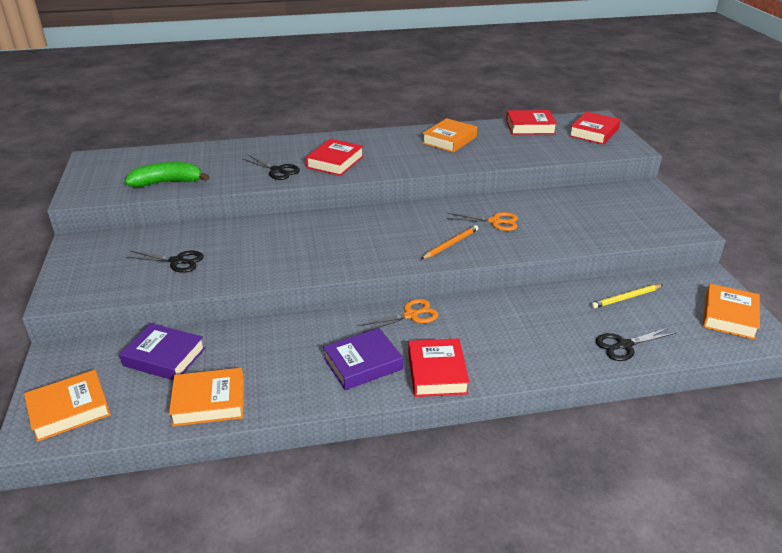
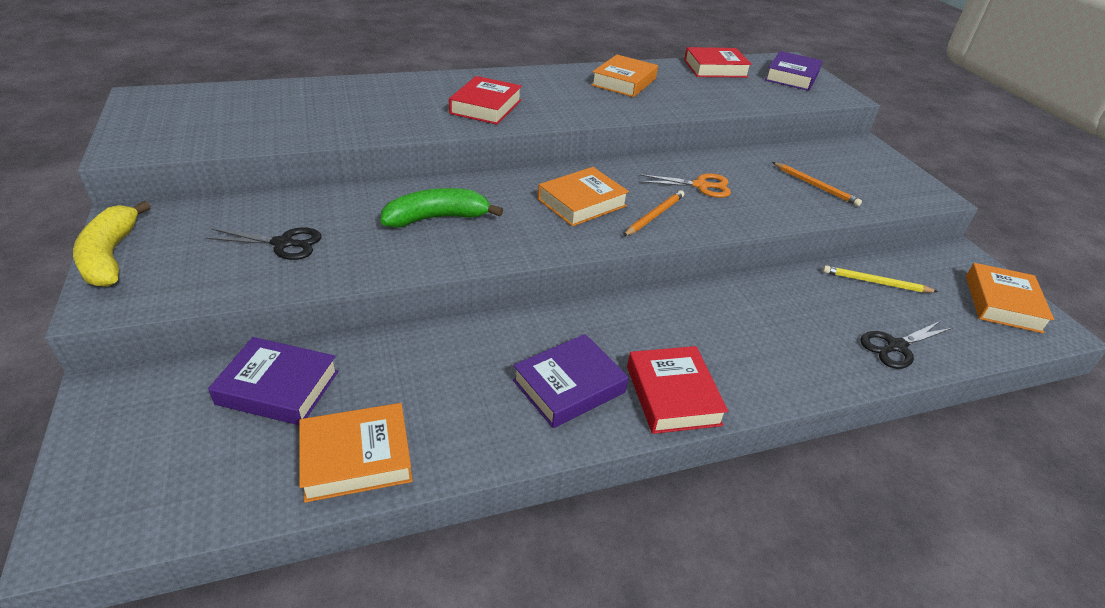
camera: 10 degrees left, 5 degrees up
orange book [24,370,111,442] -> orange book moved to [538,167,629,226]
green banana [125,162,210,187] -> green banana moved to [381,188,503,228]
black scissors [243,155,300,180] -> none
orange scissors [358,299,438,333] -> none
red book [569,112,621,145] -> purple book [765,51,823,91]
yellow pencil [591,284,663,308] -> yellow pencil turned 45 degrees clockwise [823,265,938,292]
none -> yellow banana [73,201,151,287]
none -> orange pencil [772,162,862,206]

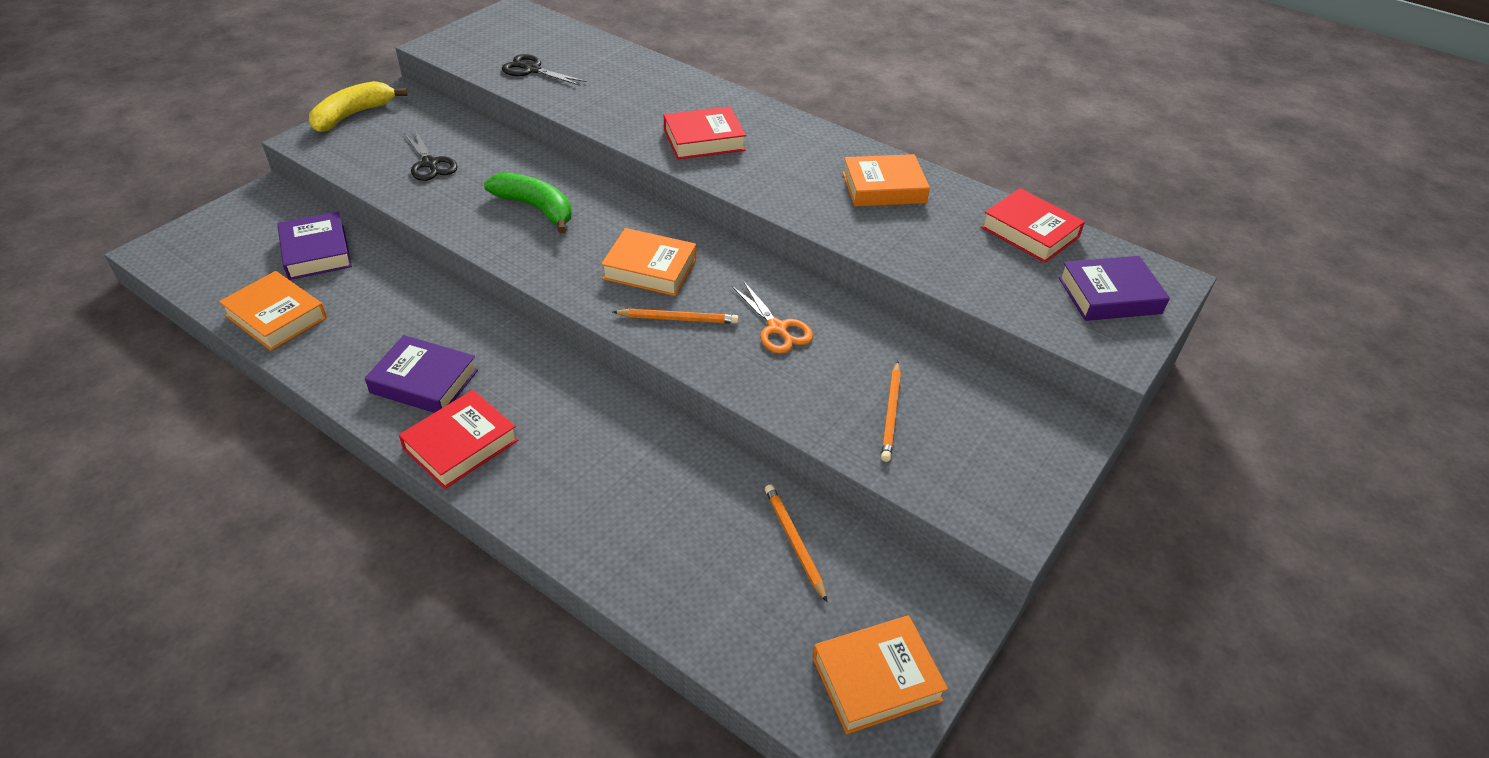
camera: 55 degrees right, 5 degrees up
yellow pencil [823,265,938,292] -> orange pencil [765,485,827,602]
black scissors [860,321,952,369] -> black scissors moved to [502,54,587,86]

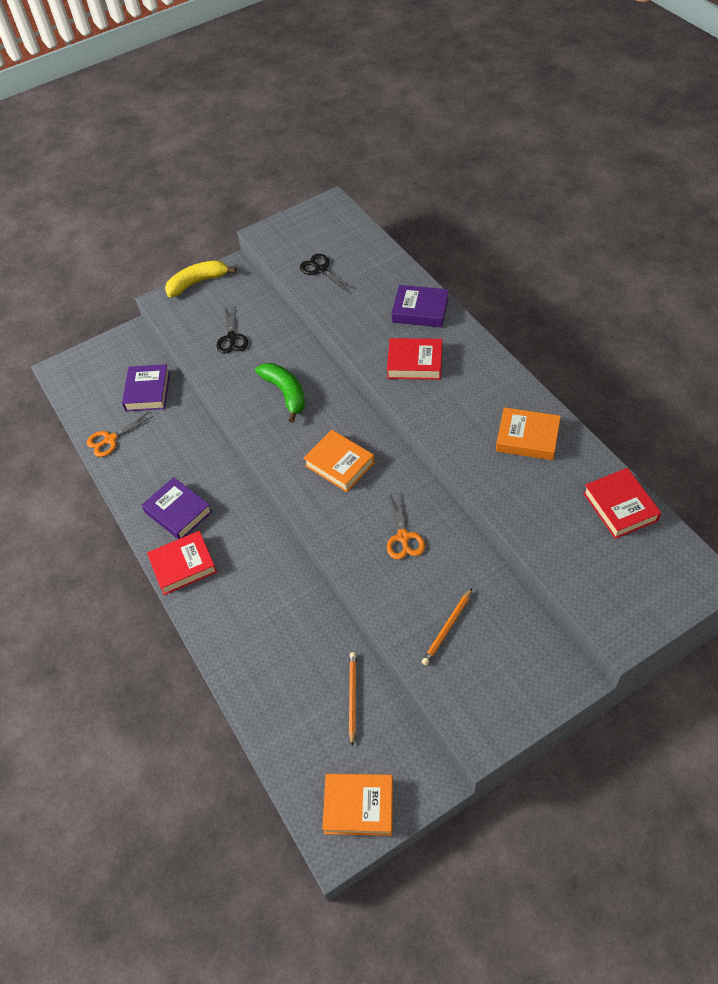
camera: 30 degrees right, 10 degrees up
orange book [219,271,327,351] -> orange scissors [87,412,153,457]
orange pencil [613,309,739,324] -> none
purple book [1058,256,1170,321] -> purple book moved to [392,285,449,327]

